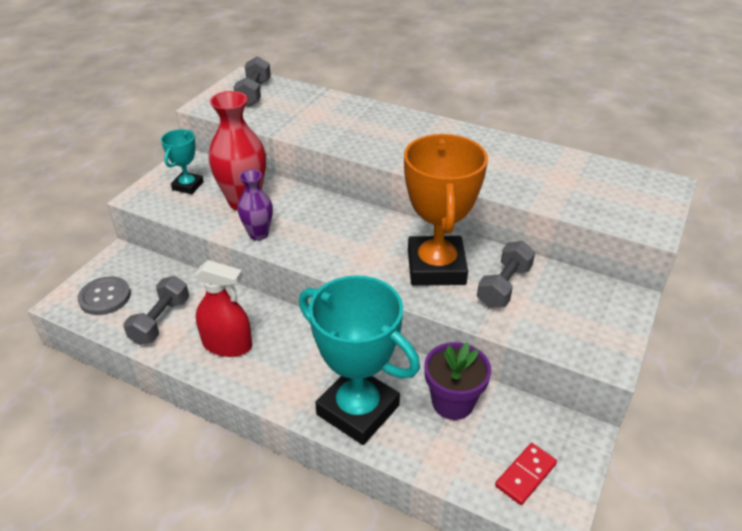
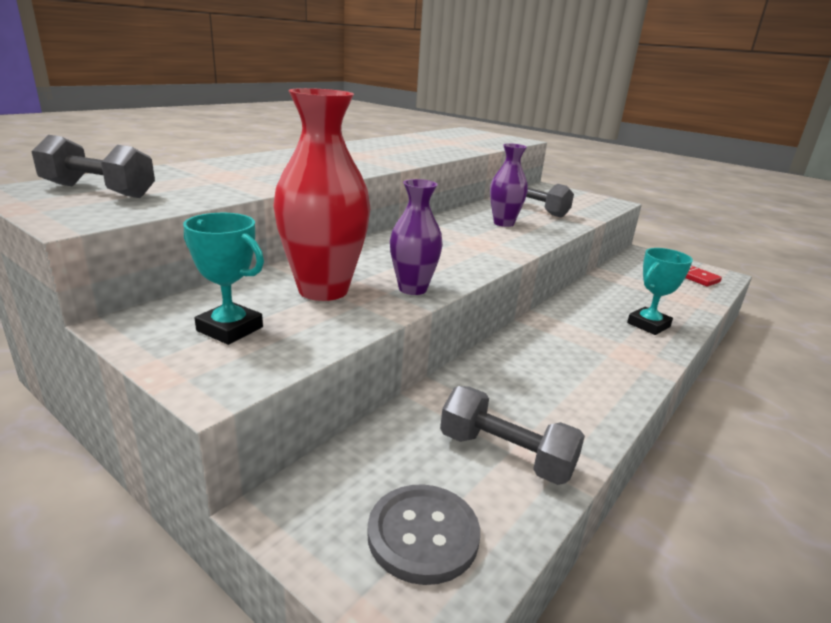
camera: 80 degrees left, 15 degrees down
red spray bottle [195,260,252,357] -> none
turquoise trophy [299,275,420,445] -> turquoise trophy [627,248,693,335], size x0.49
orange trophy [404,134,488,286] -> purple vase [490,143,528,227]
purple flower pot [424,342,491,420] -> none

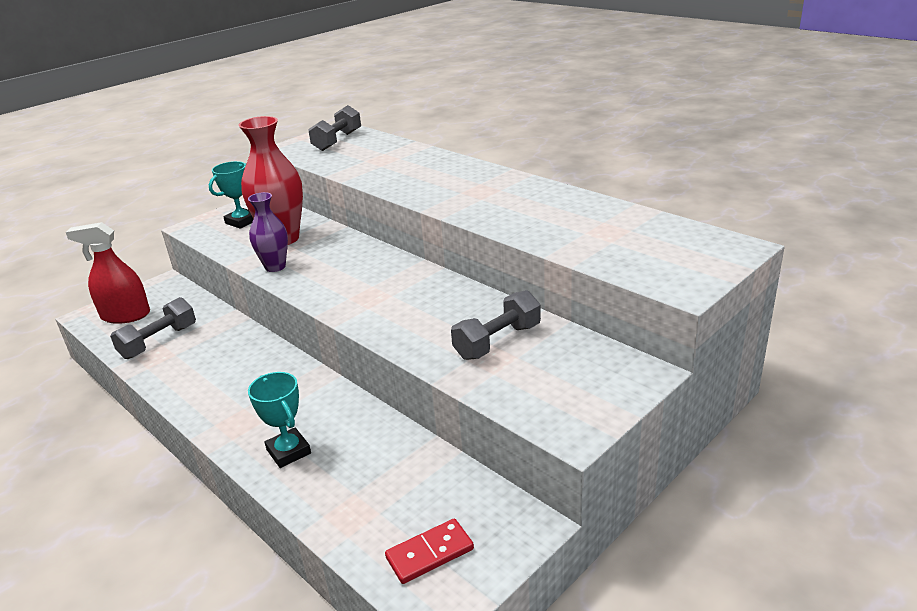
camera: 100 degrees right, 5 degrees up
grey button [367,484,480,585] -> red spray bottle [66,222,150,324]
purple vase [490,143,528,227] -> none

